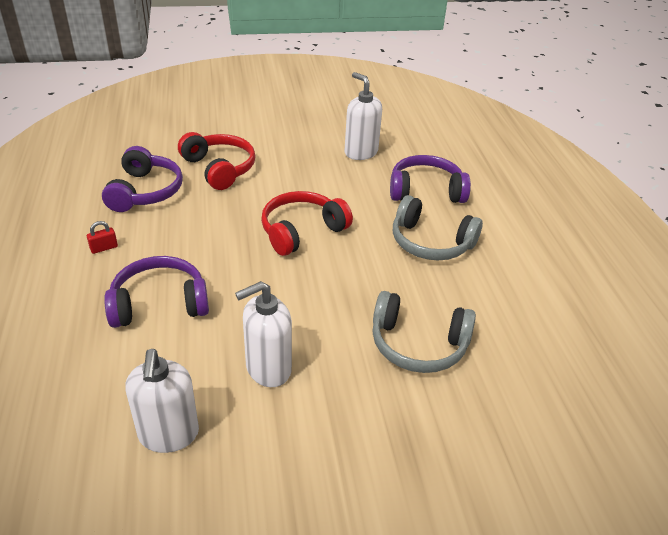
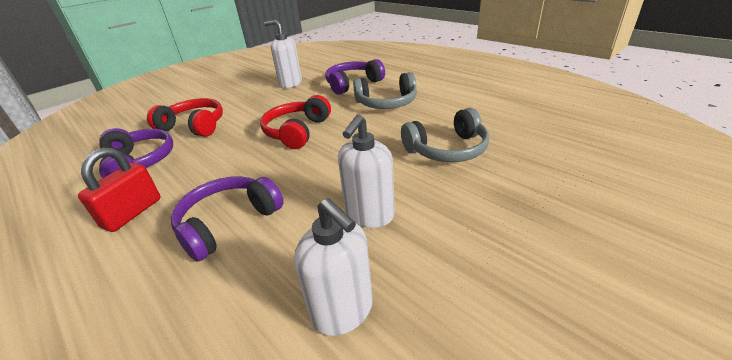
camera: 30 degrees left, 5 degrees down
red padlock [87,221,118,254] -> red padlock [78,148,160,232], size x2.12

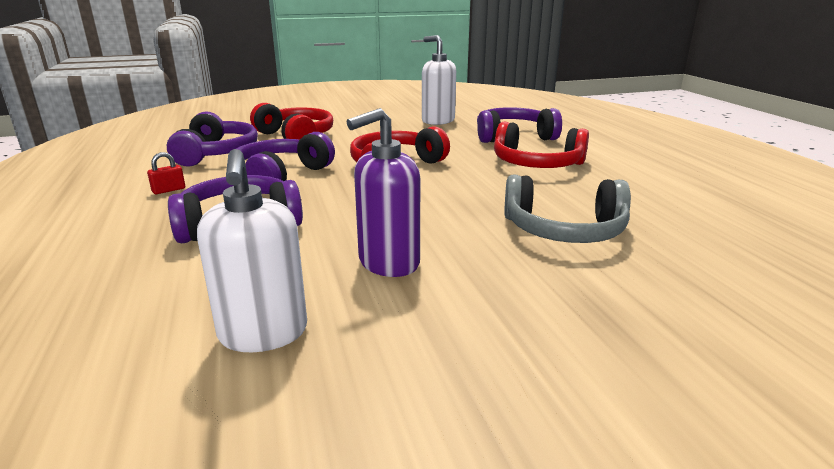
camera: 25 degrees right, 10 degrees down
red padlock [78,148,160,232] -> red padlock [147,152,185,194], size x0.47
white soap dispenser [338,114,395,228] -> purple soap dispenser [347,108,420,277]
grey headphones [353,72,417,109] -> red headphones [494,122,589,168]
none -> purple headphones [236,132,335,194]

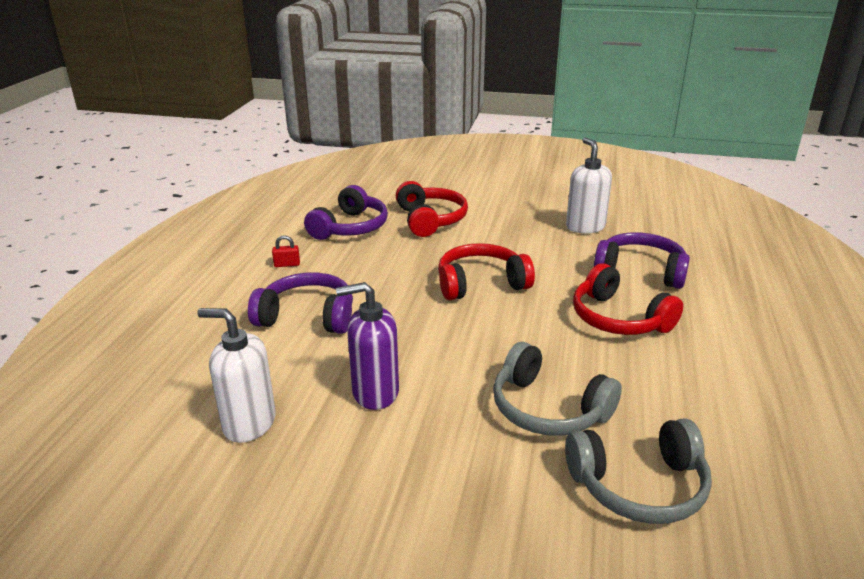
camera: 30 degrees right, 5 degrees up
white soap dispenser [197,149,307,352] -> white soap dispenser turned 90 degrees clockwise [197,308,276,443]
purple headphones [236,132,335,194] -> none
none -> grey headphones [565,419,712,524]

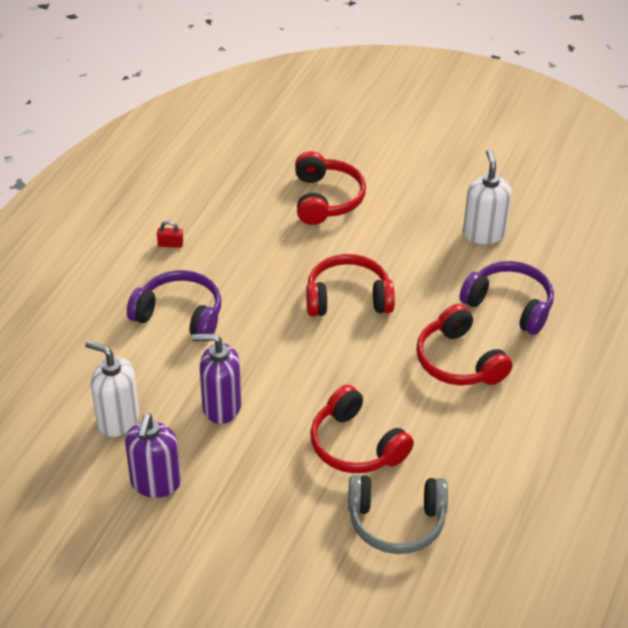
camera: 10 degrees right, 15 degrees up
purple headphones [304,185,388,240] -> none
grey headphones [493,342,622,436] -> red headphones [310,385,414,473]
none -> purple soap dispenser [125,414,181,498]

